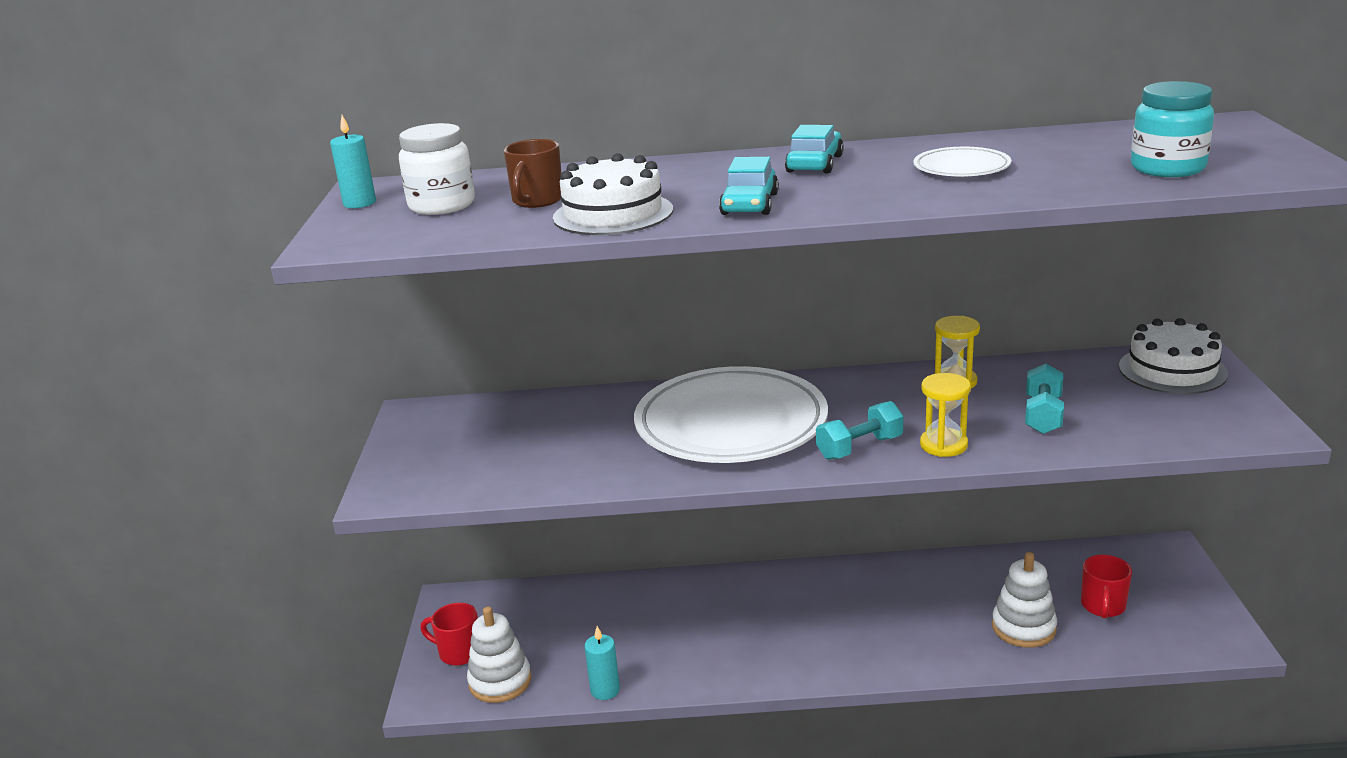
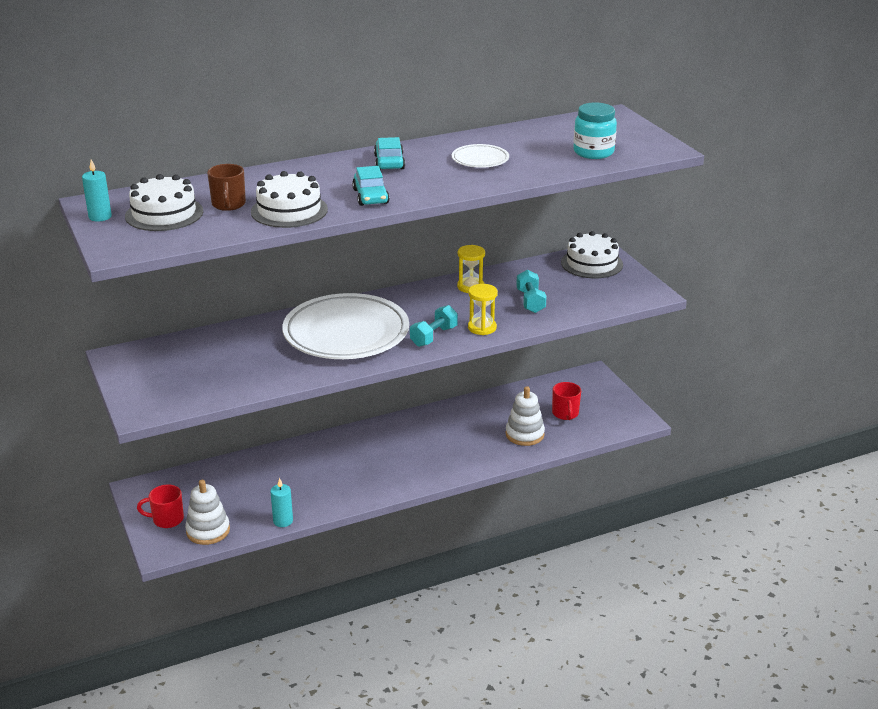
camera: 25 degrees left, 5 degrees up
white jar [399,123,475,215] -> white cake [125,174,203,231]

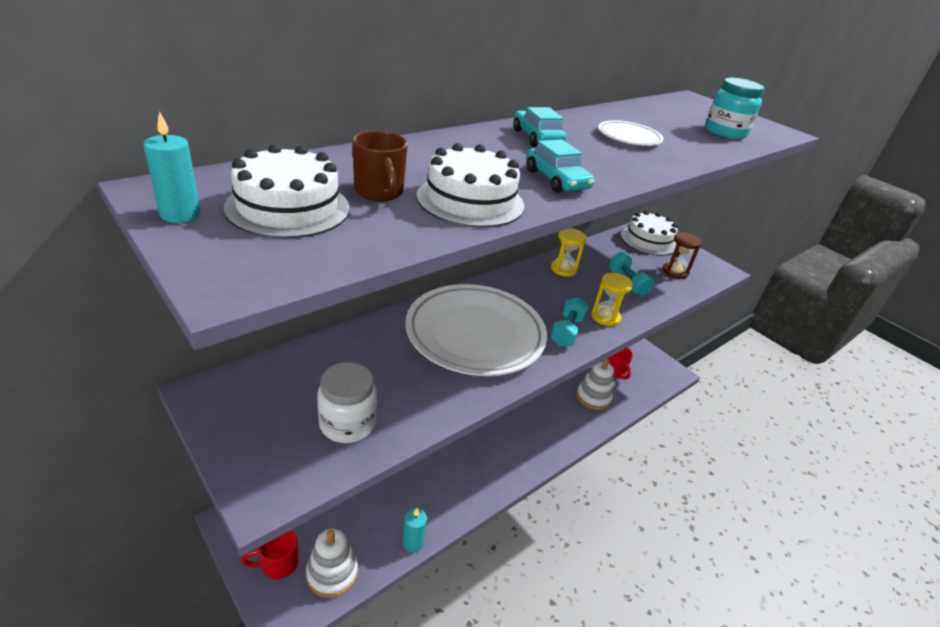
camera: 20 degrees left, 5 degrees up
none -> white jar [317,362,377,443]
none -> brown hourglass [663,232,702,279]

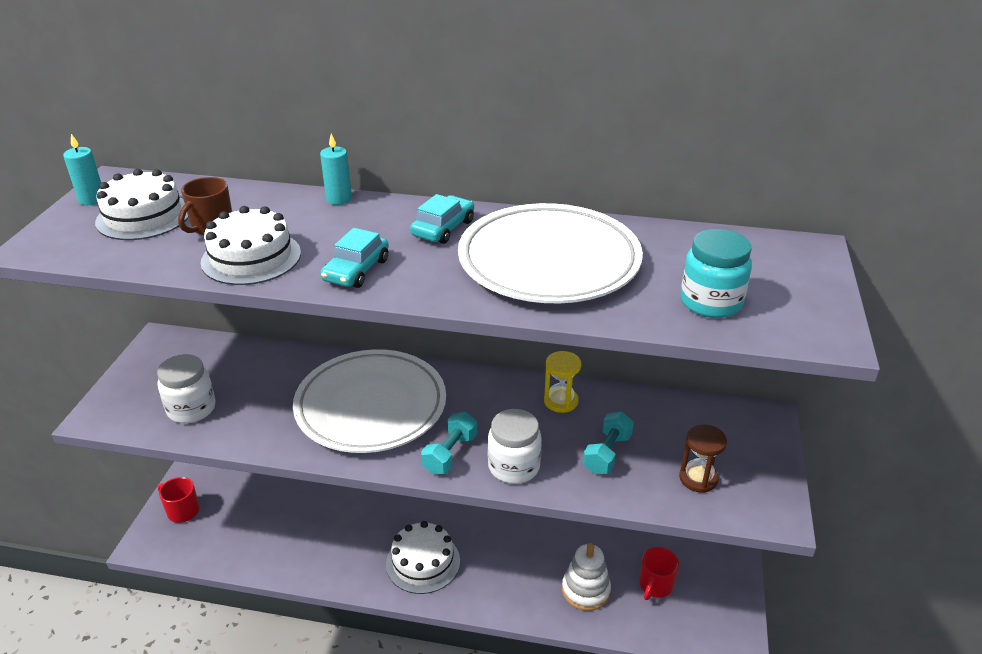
camera: 55 degrees right, 0 degrees up
white stacking toy [306,529,358,598] -> none
turquoise candle [402,508,427,553] -> turquoise candle moved to [320,134,352,205]
turquoise dumbbell [550,297,589,346] -> turquoise dumbbell turned 45 degrees counterclockwise [421,412,477,474]
yellow hourglass [591,273,633,326] -> white jar [488,409,542,484]
white plate [598,120,663,146] -> white plate [458,203,643,303], size x2.26
white cake [621,211,677,256] -> white cake moved to [386,521,460,594]

